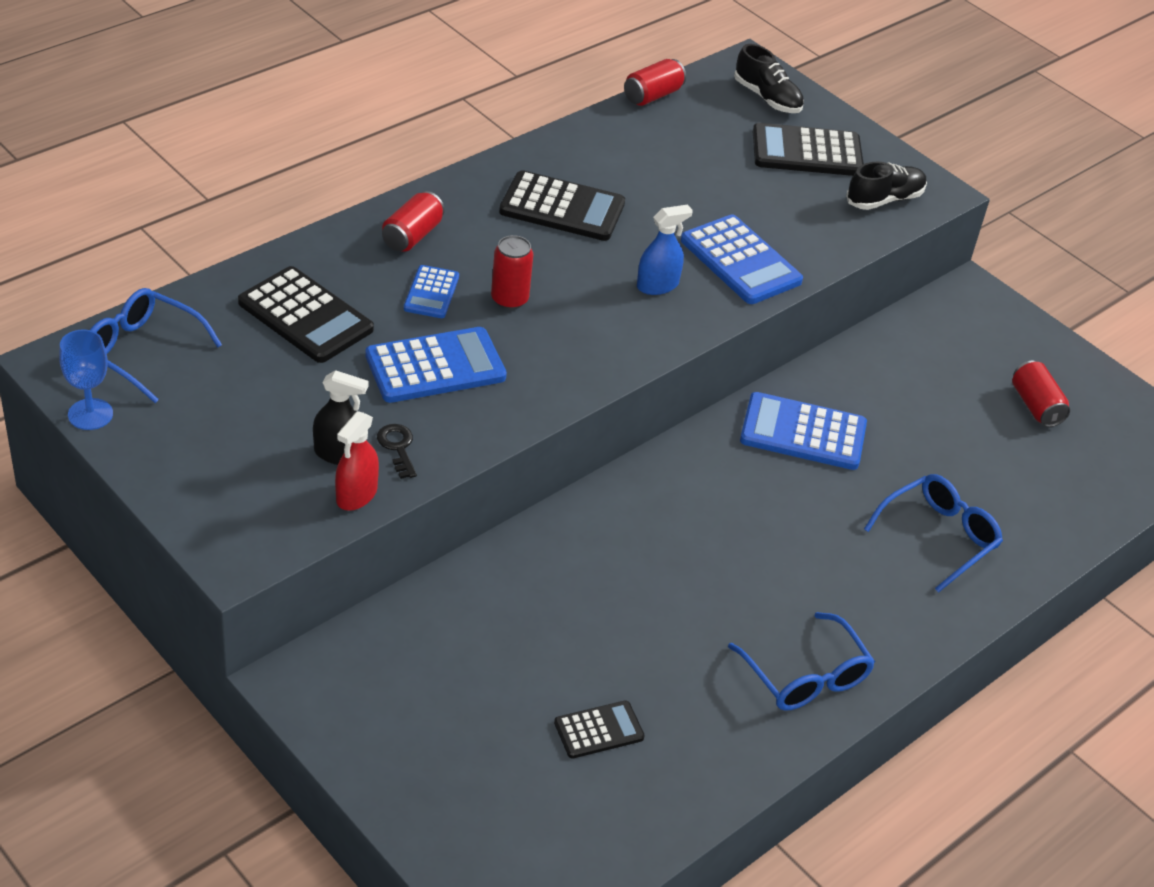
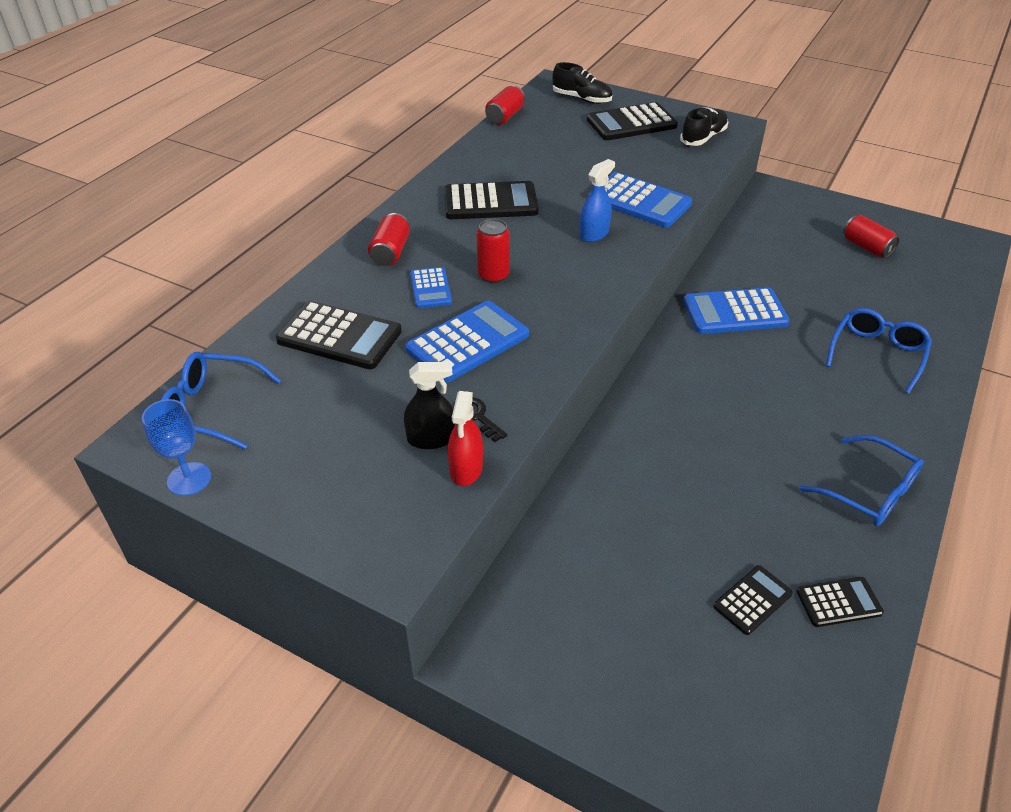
camera: 15 degrees left, 0 degrees up
none -> black calculator [797,577,884,627]

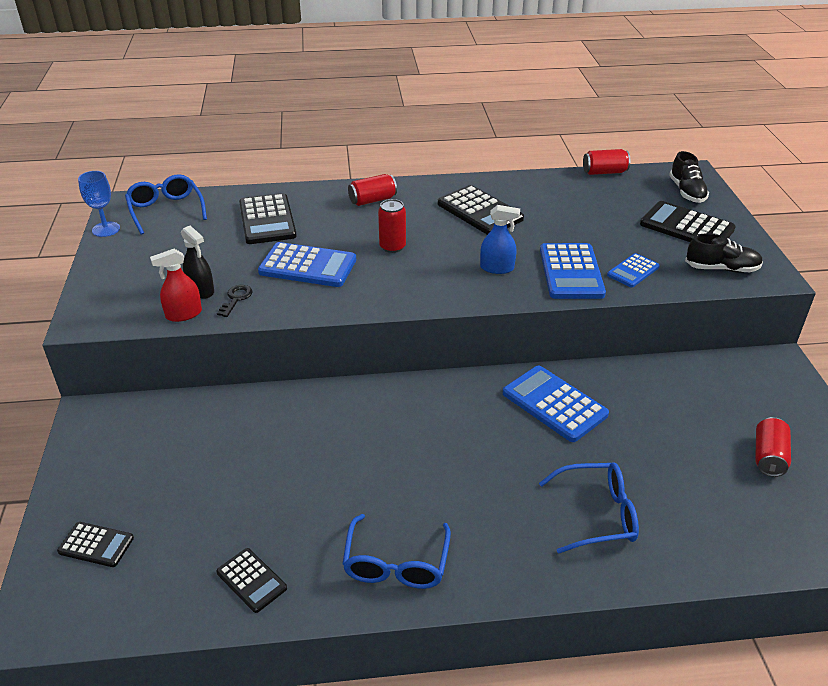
camera: 55 degrees right, 5 degrees down
blue calculator [410,267,452,308] -> blue calculator moved to [607,253,660,287]
black calculator [713,565,793,635] -> black calculator moved to [57,522,134,567]

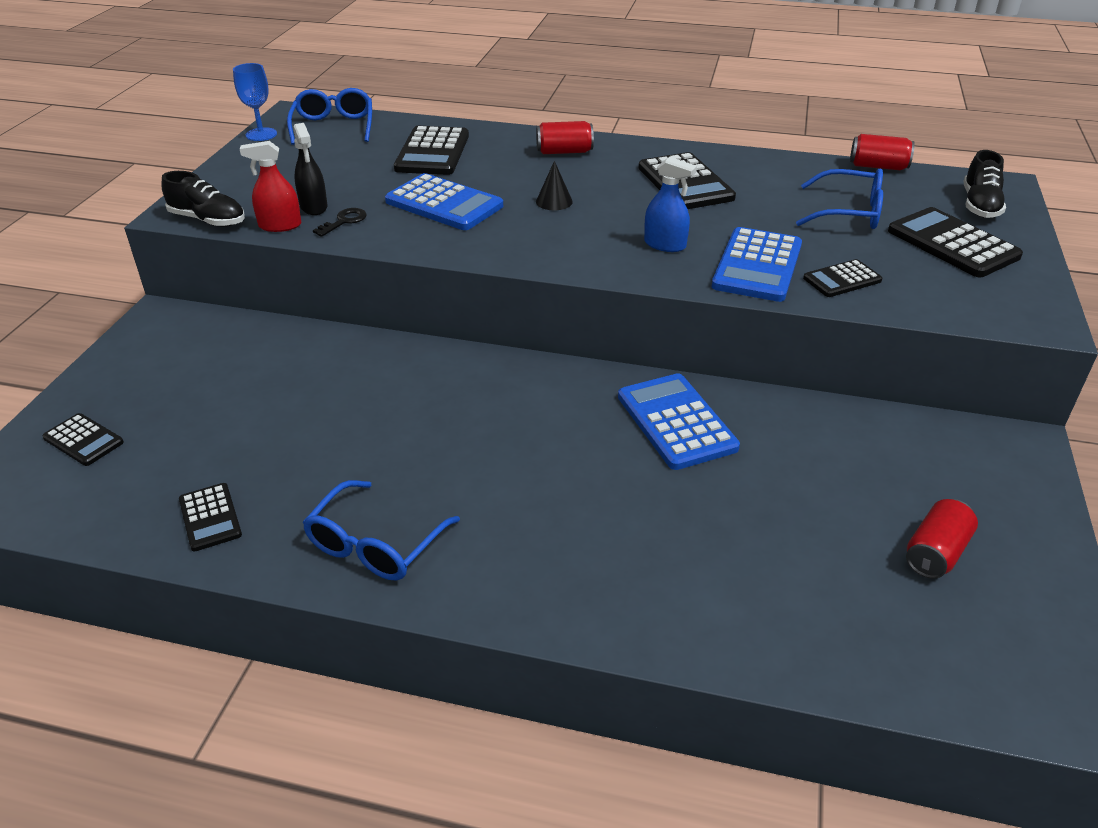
camera: 20 degrees right, 0 degrees up
red can [378,199,406,253] -> black cone [536,161,573,210]
blue glasses [539,462,639,554] -> blue glasses moved to [796,169,883,229]
blue calculator [607,253,660,287] -> black calculator [803,259,882,297]
black shoe [685,234,763,273] -> black shoe moved to [161,171,245,227]

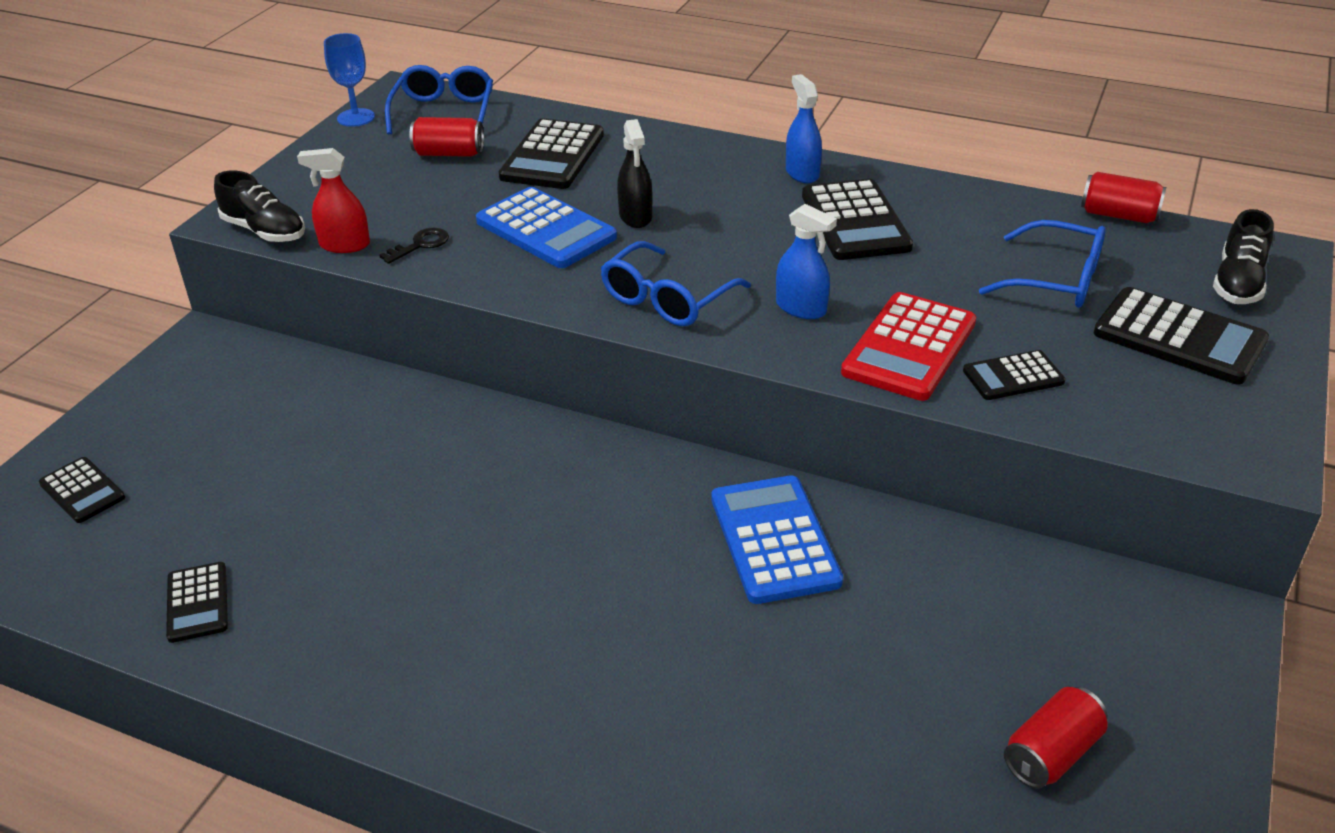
camera: 10 degrees right, 0 degrees up
black spray bottle [294,123,327,215] -> black spray bottle moved to [617,119,652,228]
blue glasses [302,480,460,581] -> blue glasses moved to [600,241,751,326]
red can [536,121,594,154] -> red can moved to [410,117,484,157]
black cone [536,161,573,210] -> none
blue calculator [712,227,802,302] -> red calculator [841,292,976,401]
black calculator [888,207,1023,277] -> black calculator turned 150 degrees clockwise [1094,287,1269,384]
none -> blue spray bottle [786,74,822,183]

